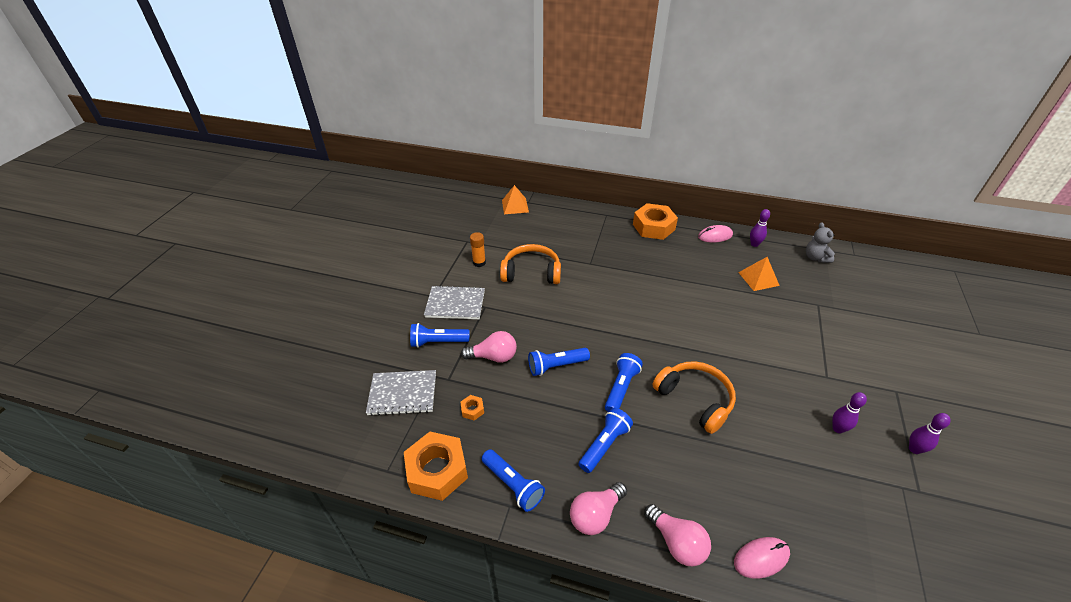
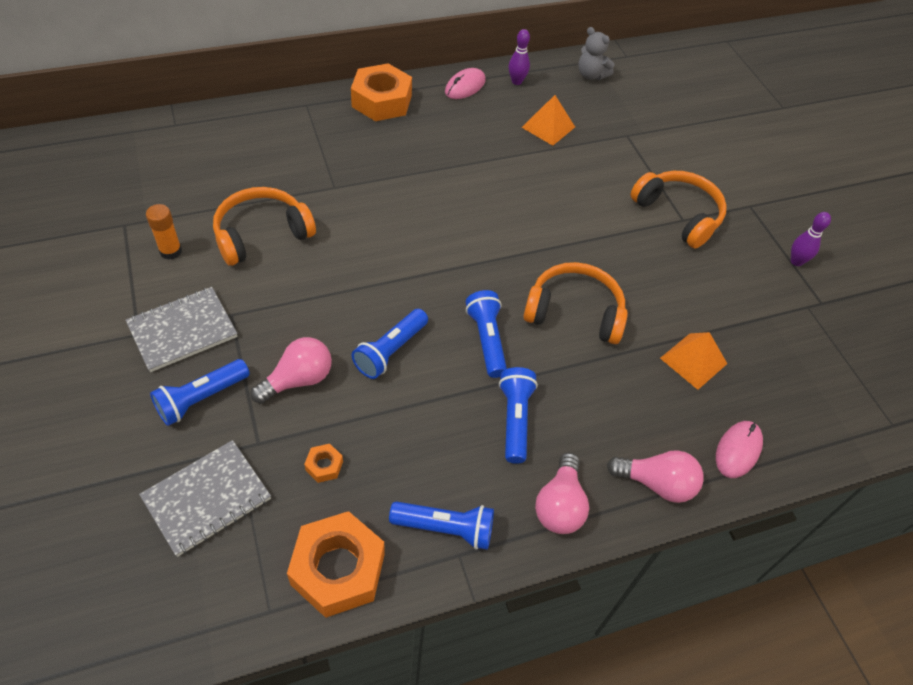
camera: 40 degrees left, 10 degrees up
orange pyramid [502,185,529,214] -> orange pyramid moved to [660,332,727,390]
purple bowling pin [832,392,867,433] -> none
none -> orange headphones [631,171,727,249]

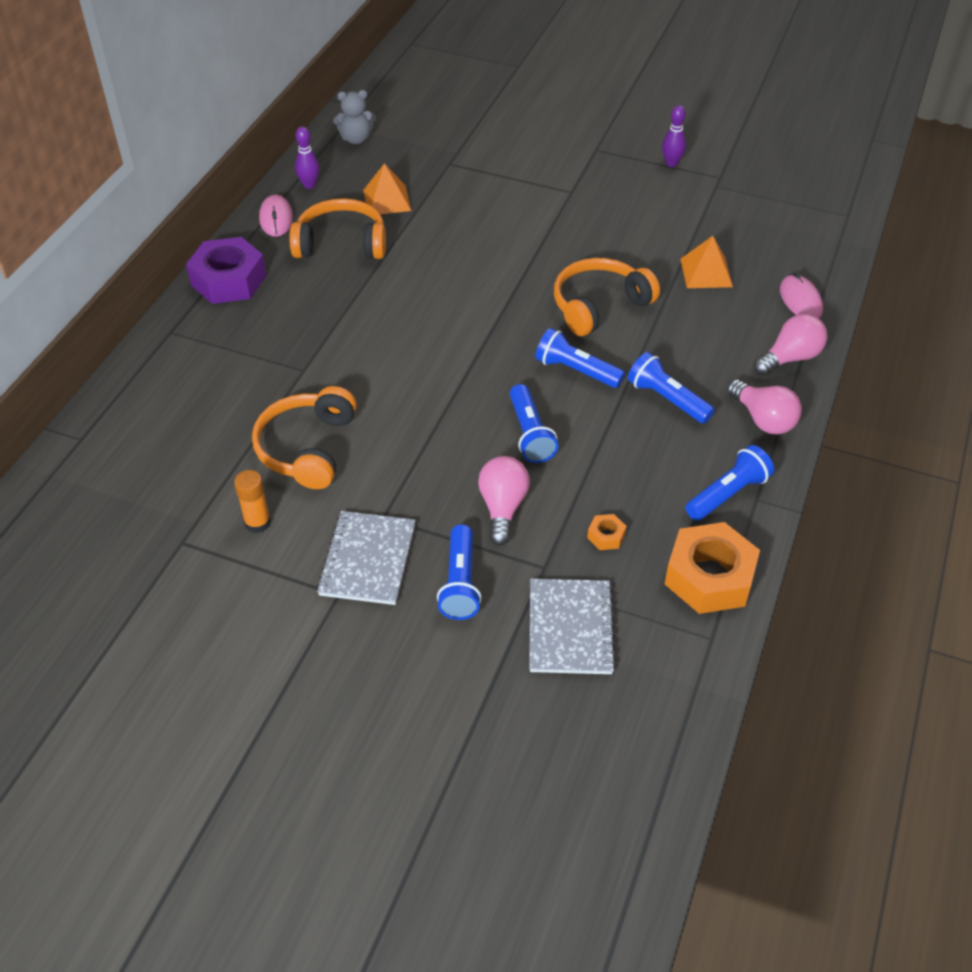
camera: 45 degrees left, 5 degrees down
orange nut [351,63,412,121] -> purple nut [186,237,267,304]
orange headphones [631,171,727,249] -> orange headphones moved to [289,198,386,259]

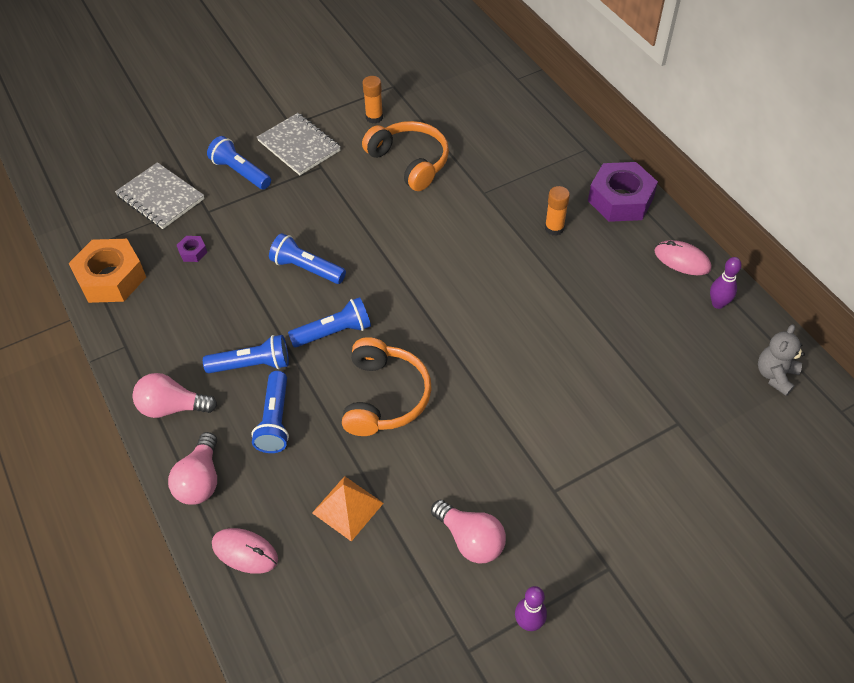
camera: 130 degrees right, 5 degrees up
orange headphones [289,198,386,259] -> none
orange pyramid [363,163,411,214] -> none
pink light bulb [478,456,530,546] -> pink light bulb moved to [431,500,506,564]
orange nut [587,514,627,550] -> purple nut [177,236,207,262]
blue flashlight [685,445,774,521] -> blue flashlight moved to [251,371,289,453]
none -> orange glue stick [545,186,570,236]

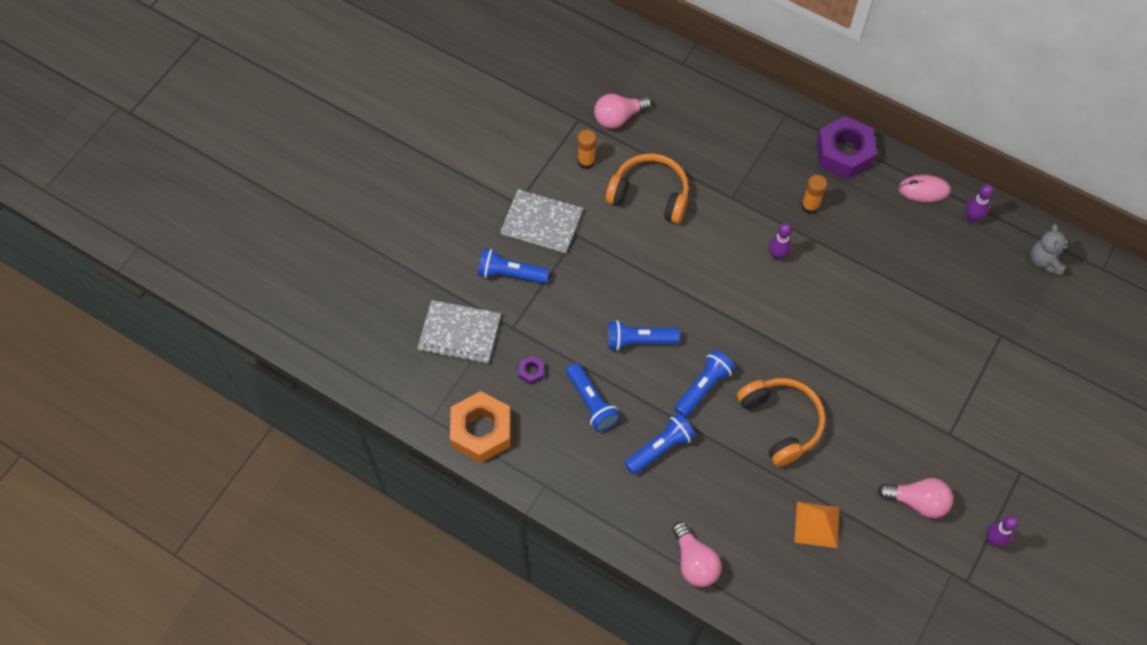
camera: 30 degrees left, 10 degrees up
pink light bulb [132,373,217,418] -> pink light bulb moved to [594,94,652,129]
pink mouse [212,528,278,574] -> none
blue flashlight [251,371,289,453] -> blue flashlight moved to [566,363,620,432]
none -> purple bowling pin [769,223,792,260]

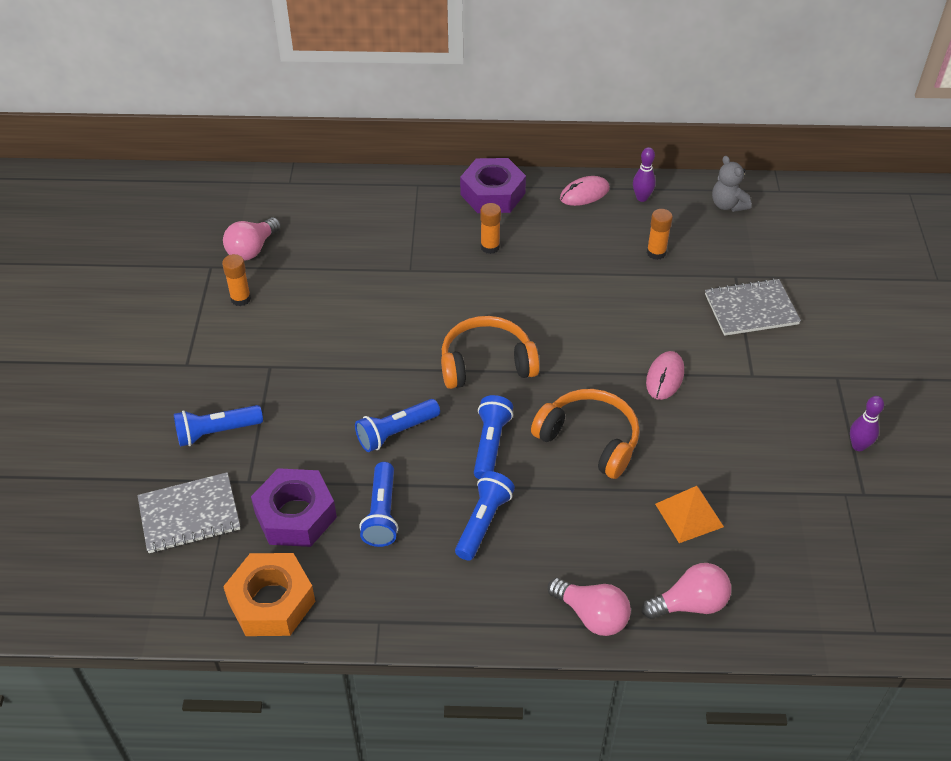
camera: 30 degrees left, 15 degrees down
grey notebook [500,189,583,253] -> grey notebook moved to [705,278,801,336]
purple nut [519,356,544,385] -> purple nut [251,468,337,547], size x2.36
blue flashlight [566,363,620,432] -> blue flashlight turned 60 degrees clockwise [359,462,398,547]
orange headphones [606,154,689,224] -> orange headphones moved to [441,316,540,389]
purple bowling pin [769,223,792,260] -> none
pink light bulb [878,478,953,518] -> pink light bulb moved to [642,563,731,619]
none -> pink mouse [646,351,684,400]
none -> orange glue stick [647,209,673,260]

